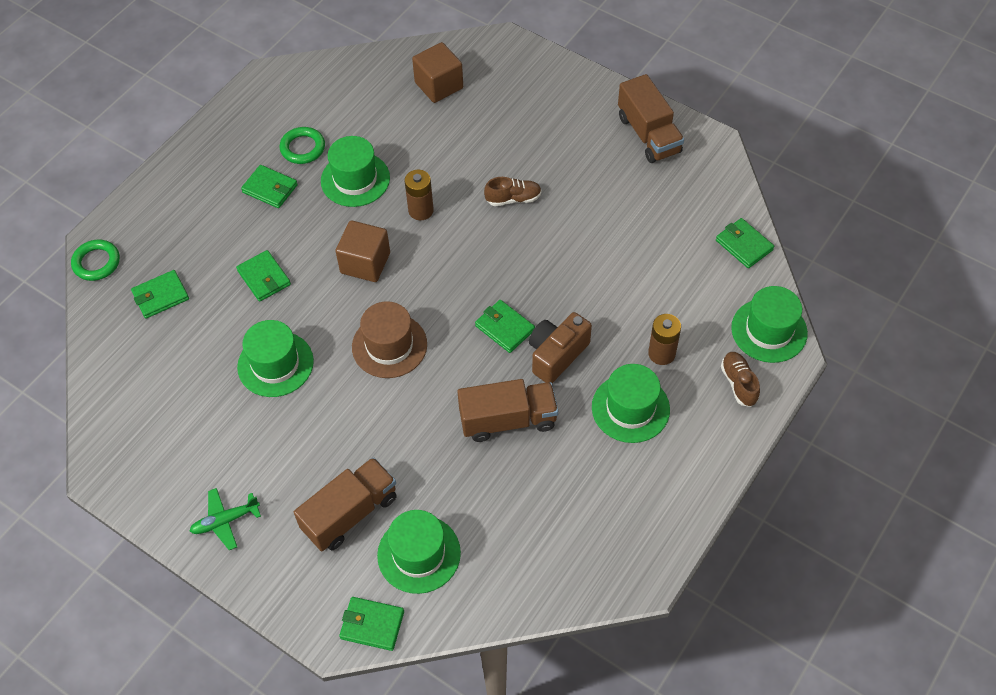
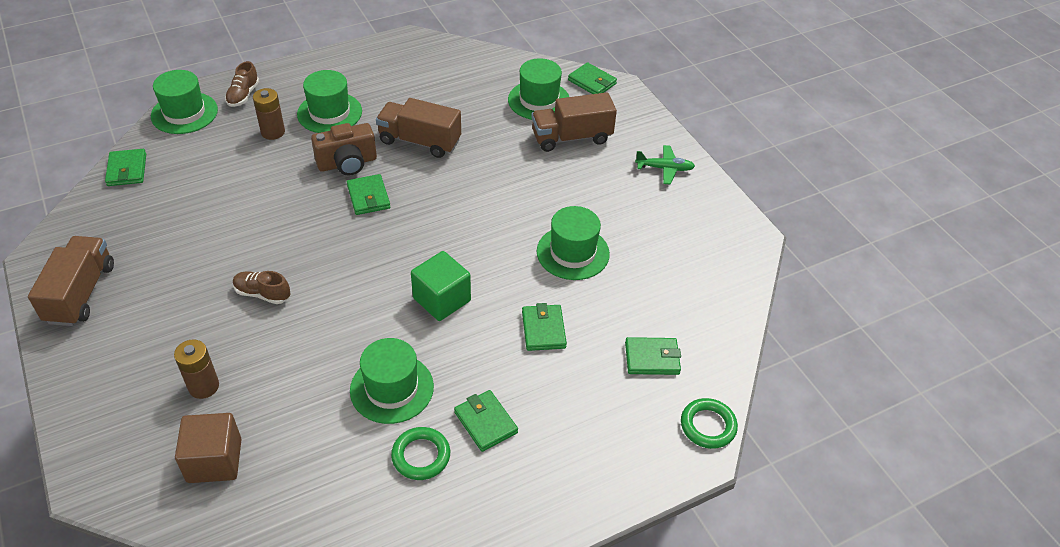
camera: 155 degrees left, 10 degrees down
brown cube [335,220,390,282] -> green cube [411,251,471,321]
brown hat [352,301,427,378] -> none
brown battery [405,170,434,220] -> brown battery moved to [174,339,219,399]

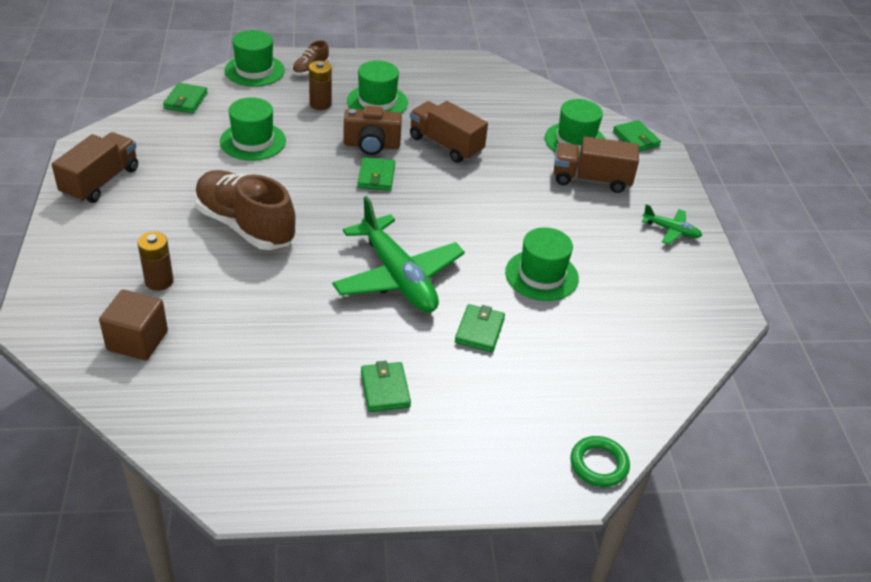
camera: 20 degrees right, 5 degrees down
brown shoe [233,271,290,304] -> brown shoe [194,170,296,250], size x2.21
green hat [350,338,434,424] -> green hat moved to [220,97,286,161]
green ring [391,427,450,480] -> none
green cube [411,251,471,321] -> green plane [332,196,465,313]
green wallet [625,337,681,375] -> none

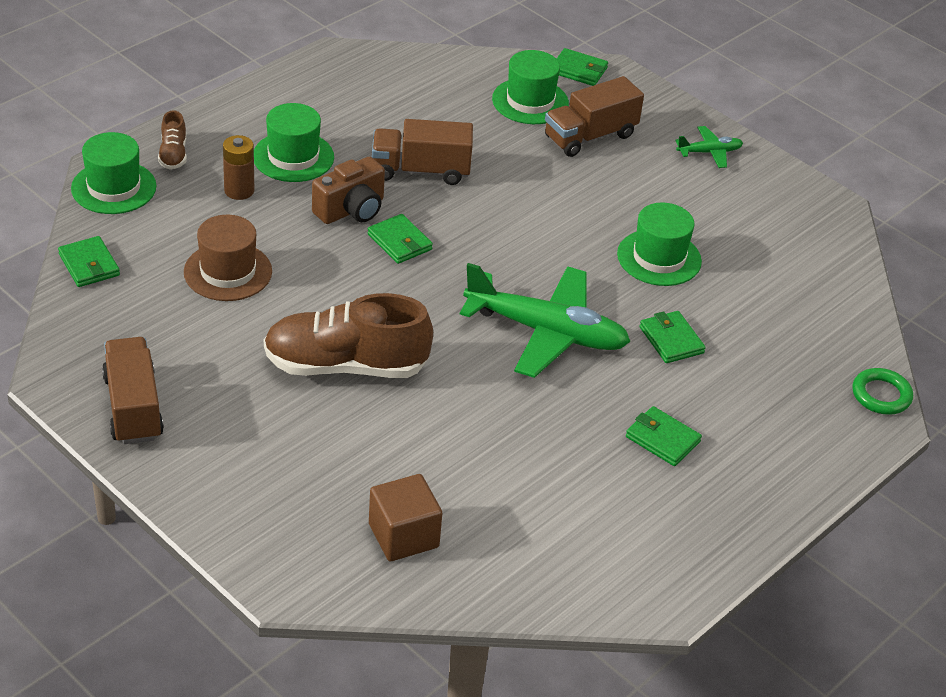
camera: 40 degrees left, 0 degrees up
brown battery [138,232,174,291] -> none
green hat [220,97,286,161] -> brown hat [184,215,272,301]

